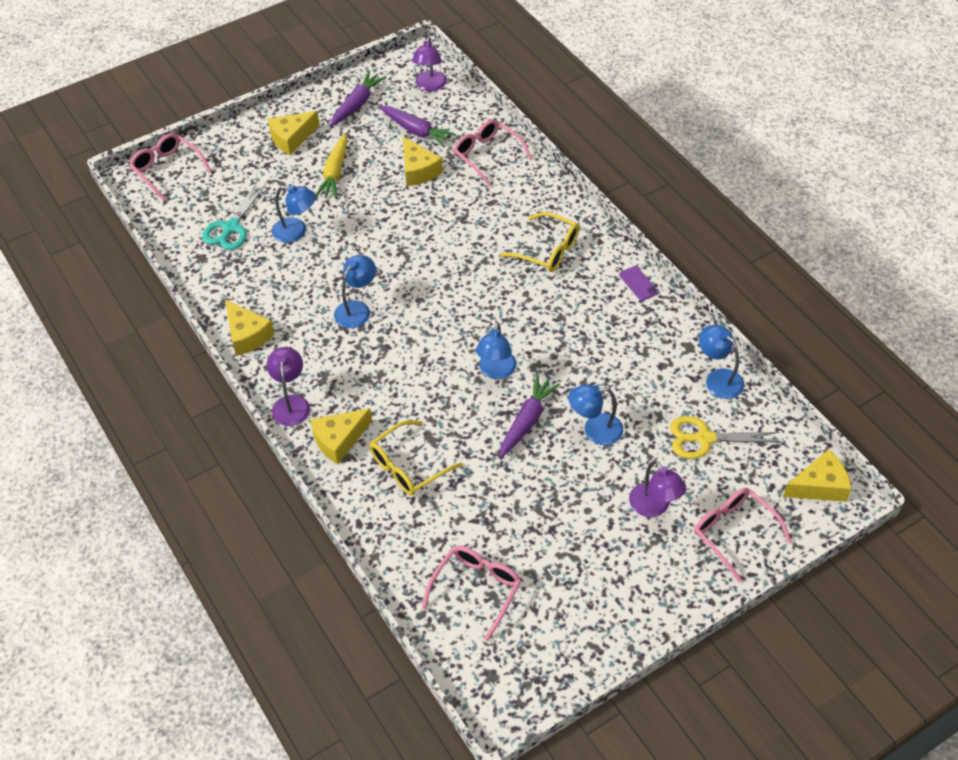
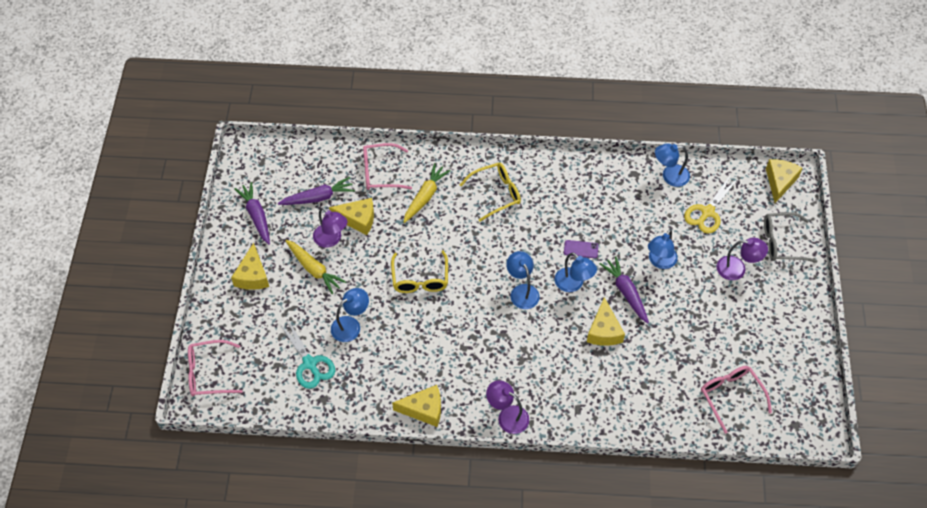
camera: 55 degrees left, 5 degrees up
yellow cheese [310,408,372,464] -> yellow cheese moved to [587,297,625,346]
blue lamp [334,255,376,328] -> blue lamp moved to [506,251,540,309]
yellow glasses [369,420,463,496] -> yellow glasses moved to [391,250,448,293]
purple lamp [412,36,447,91] -> purple lamp moved to [313,207,348,248]
purple phone [619,266,658,301] -> purple phone moved to [564,240,598,258]
pink glasses [694,488,792,582] -> grey glasses [764,212,818,263]
none -> yellow carrot [404,163,451,223]

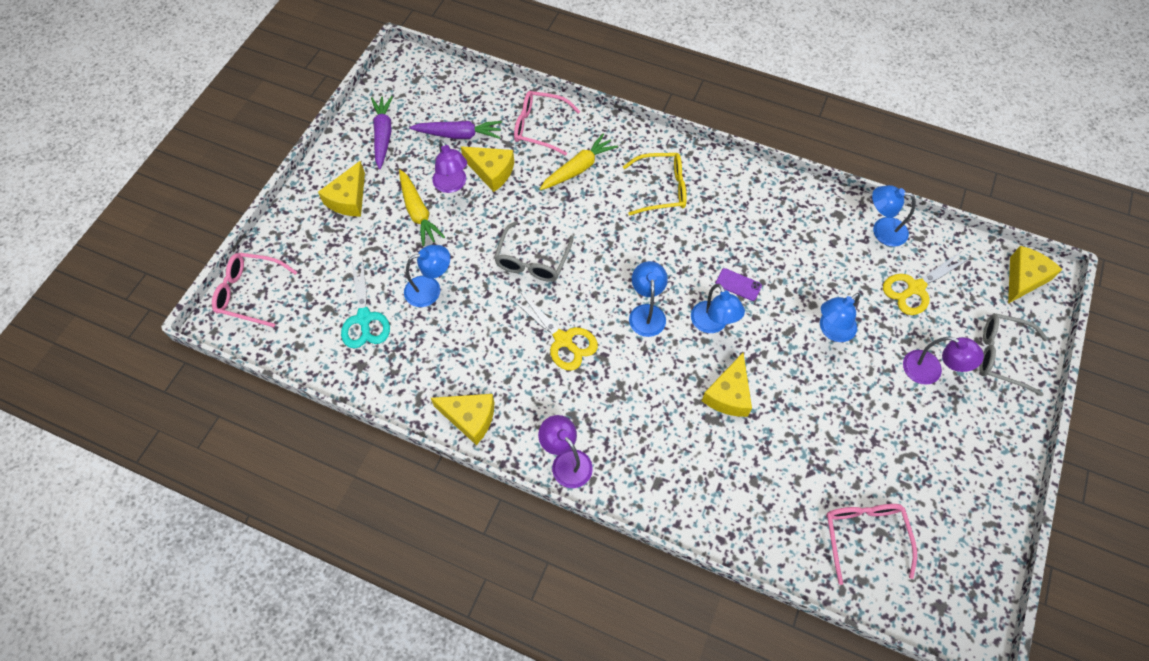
camera: 20 degrees right, 5 degrees up
yellow glasses [391,250,448,293] -> grey glasses [494,221,574,282]
purple carrot [600,256,649,324] -> none
none -> yellow scissors [510,291,598,370]

